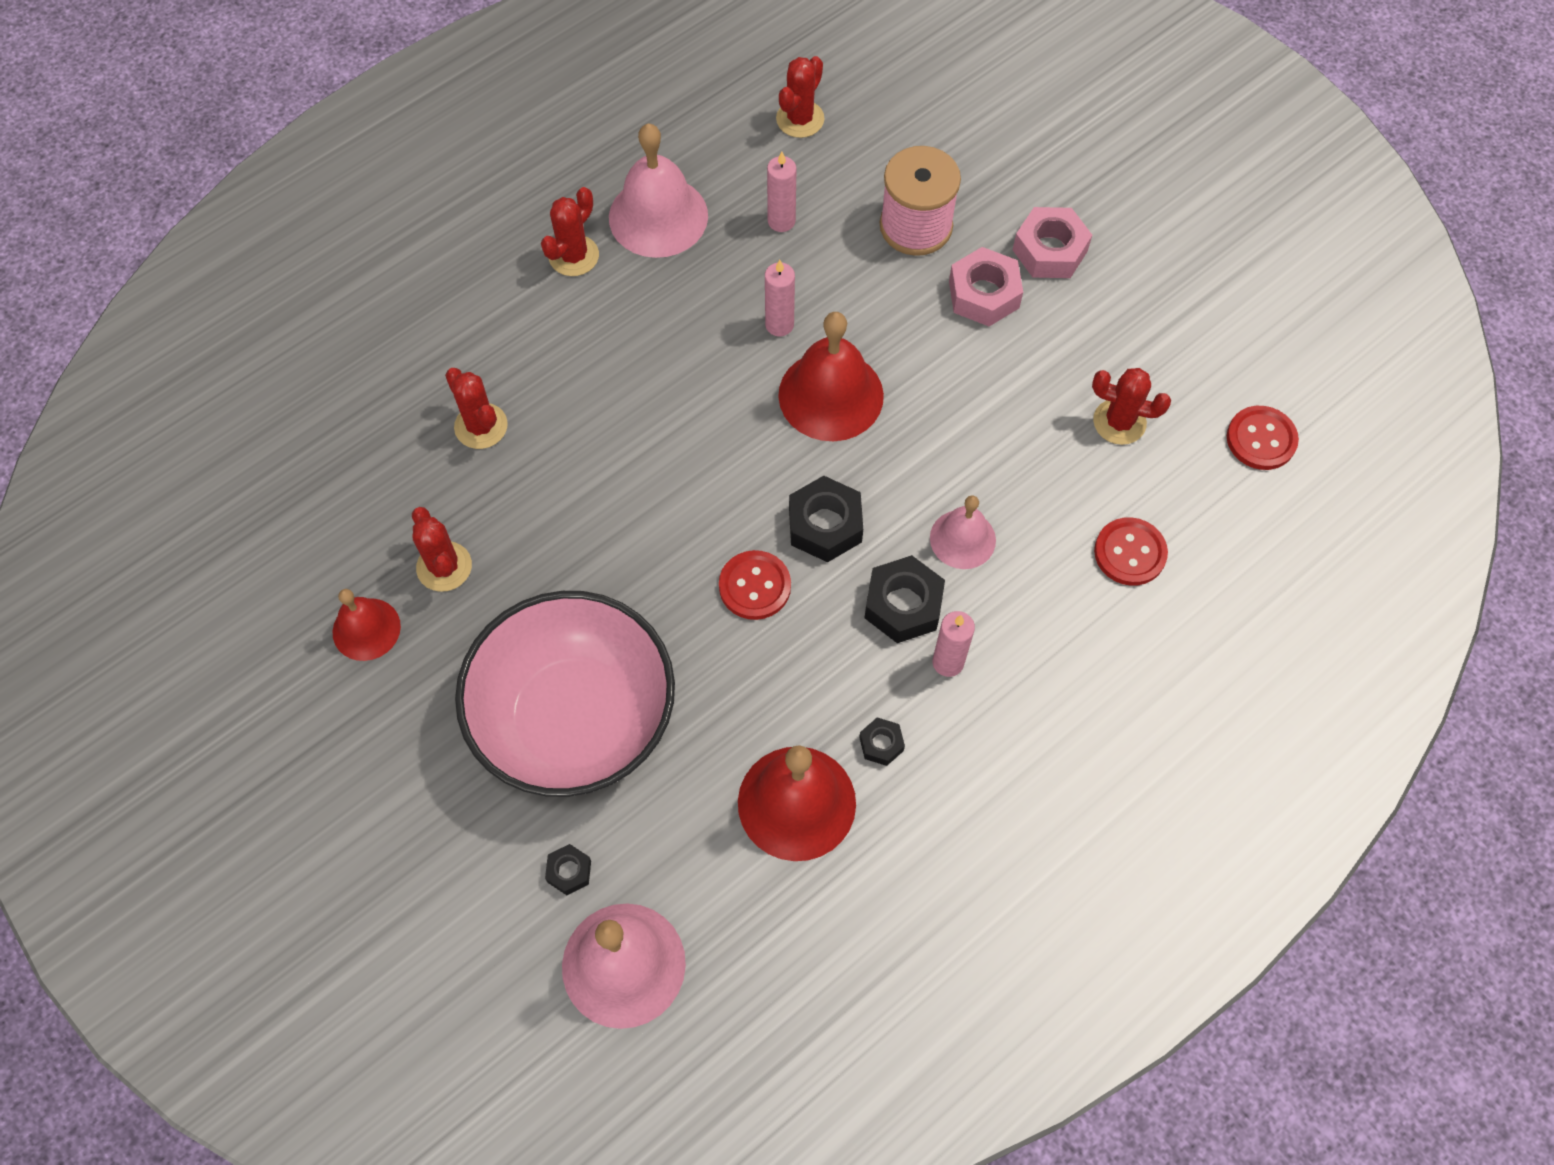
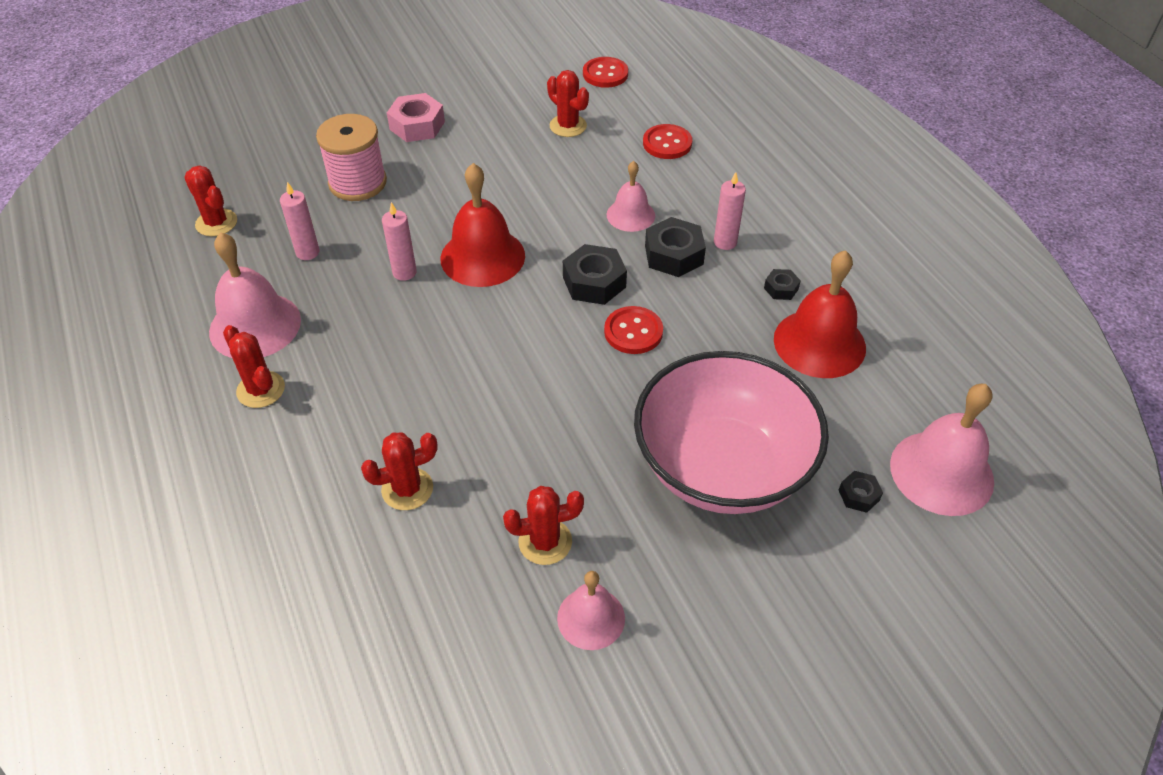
camera: 75 degrees left, 15 degrees down
red bell [333,589,401,661] -> pink bell [557,571,625,650]
pink nut [949,247,1023,326] -> none
red cactus [1092,368,1171,445] -> red cactus turned 75 degrees counterclockwise [547,70,589,137]

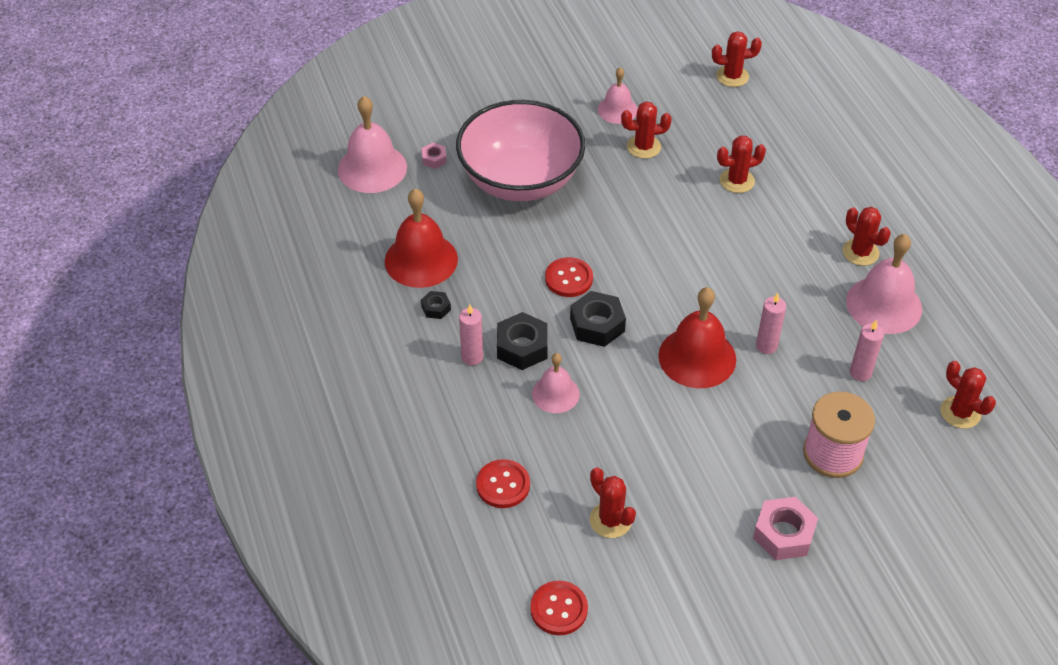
camera: 175 degrees left, 0 degrees up
black nut [839,471,883,513] -> pink nut [421,143,447,169]
none -> red cactus [712,31,762,87]

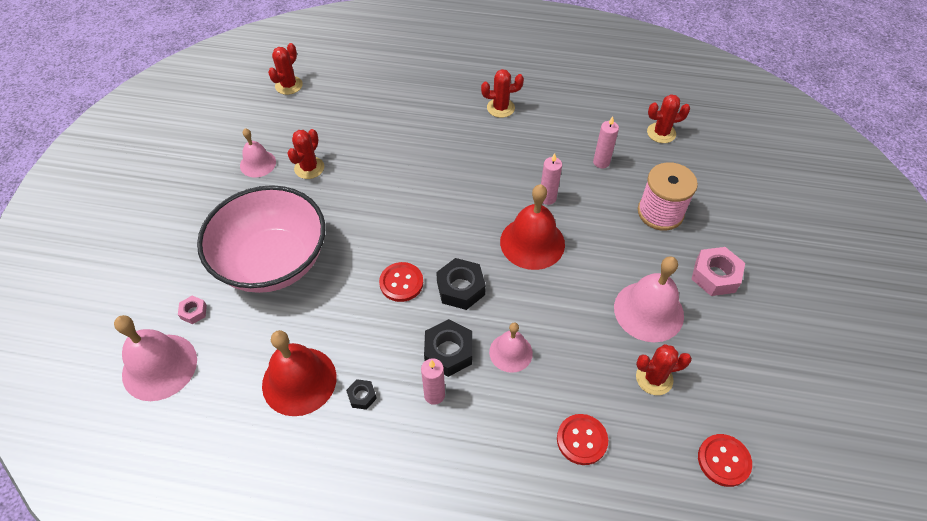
camera: 60 degrees left, 5 degrees up
red cactus [717,135,766,193] -> none
pink bell [846,234,922,334] -> pink bell moved to [614,256,684,342]

